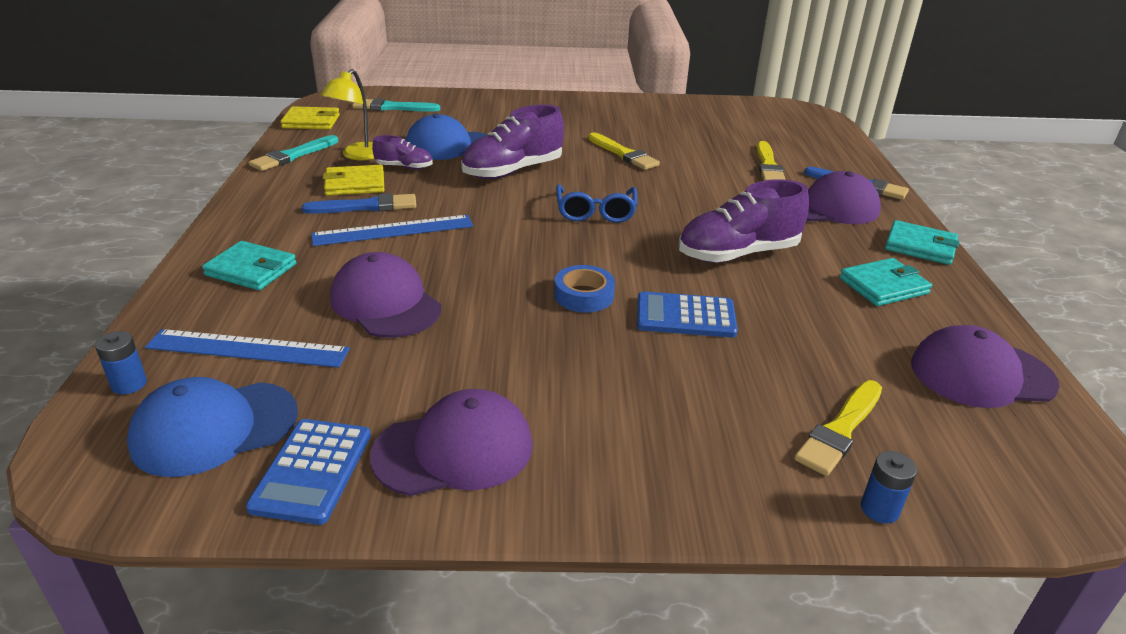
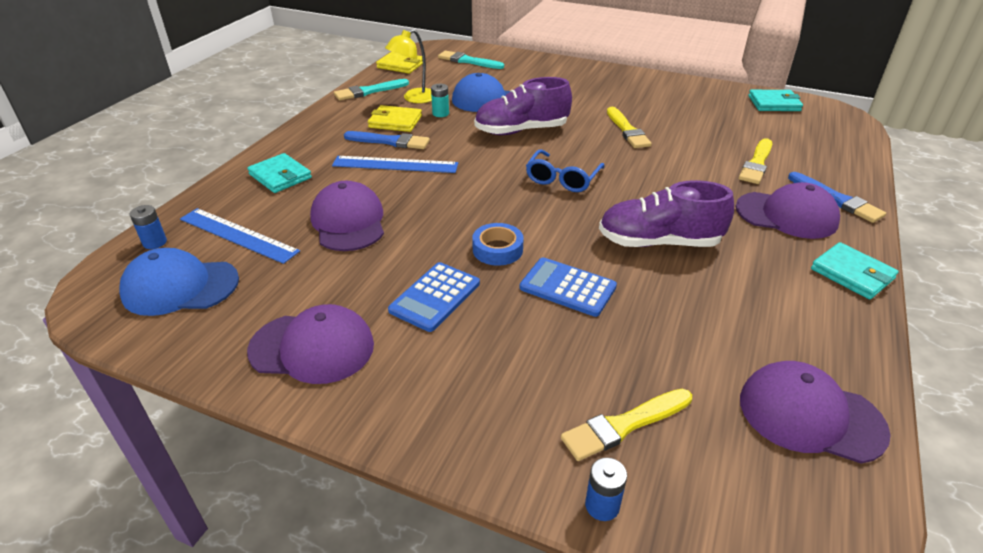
camera: 25 degrees right, 5 degrees up
blue calculator [246,419,371,525] -> blue calculator moved to [388,262,480,332]
purple shoe [372,135,433,169] -> turquoise battery [431,84,449,117]
turquoise wallet [840,258,932,306] -> turquoise wallet moved to [748,90,803,111]

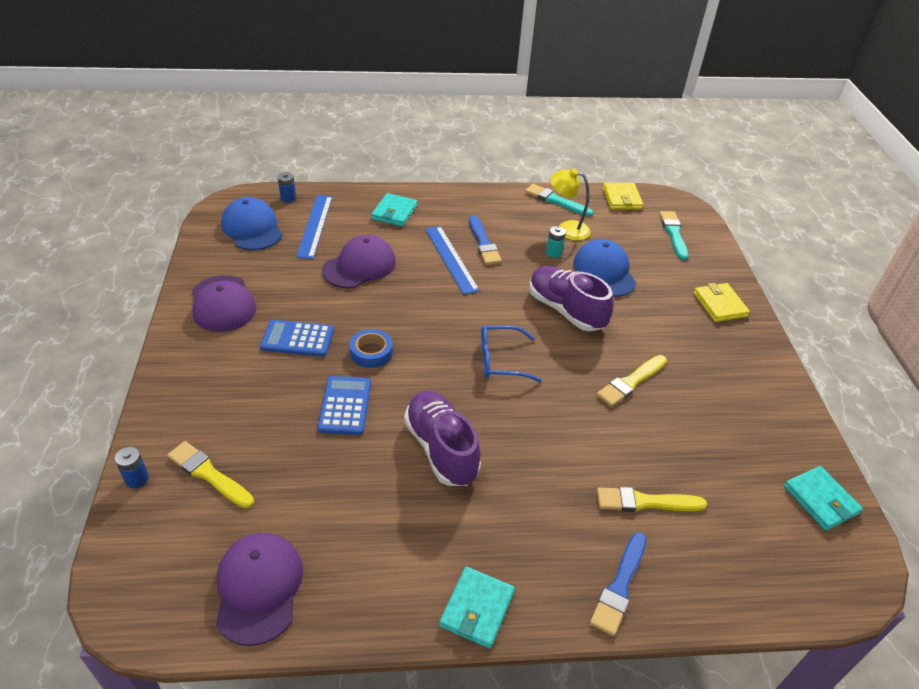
camera: 60 degrees right, 5 degrees up
yellow wallet [368,105,422,132] -> yellow wallet moved to [694,283,750,322]
purple cap [736,182,840,239] -> none

